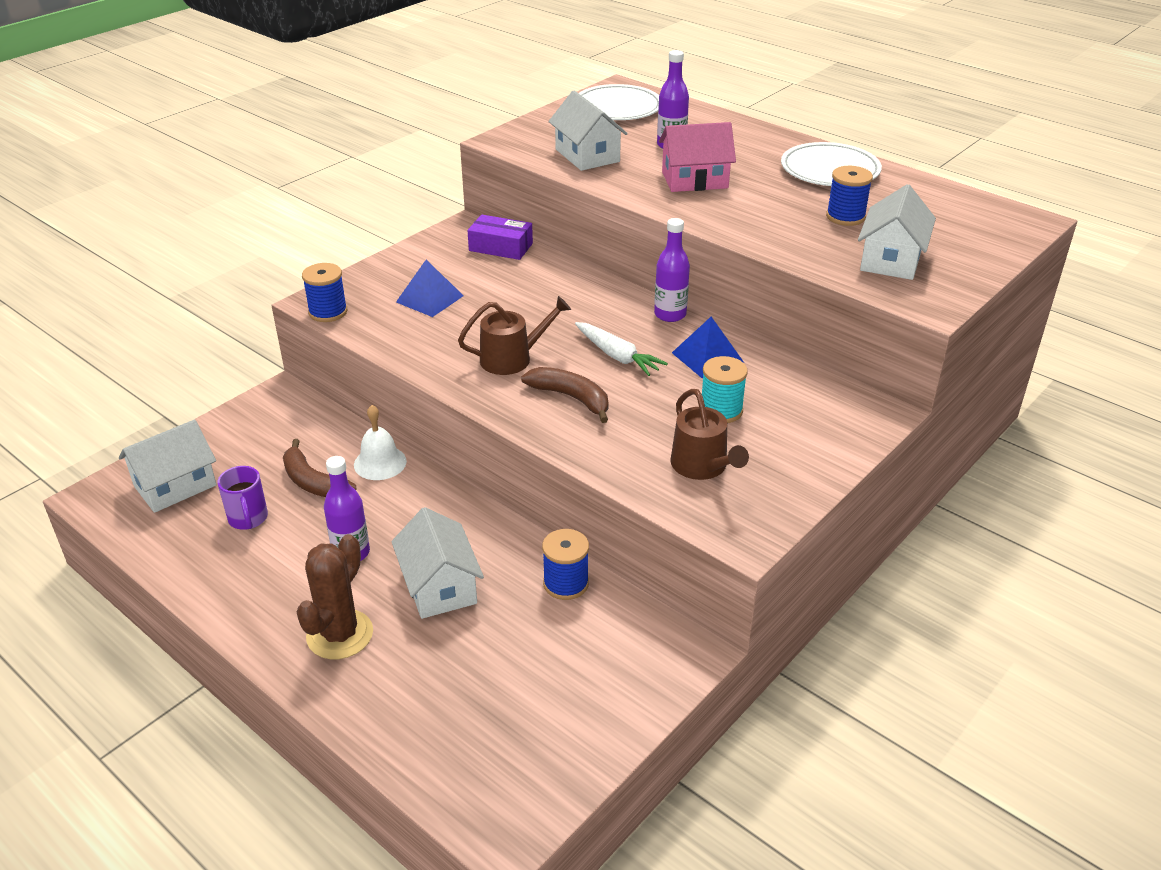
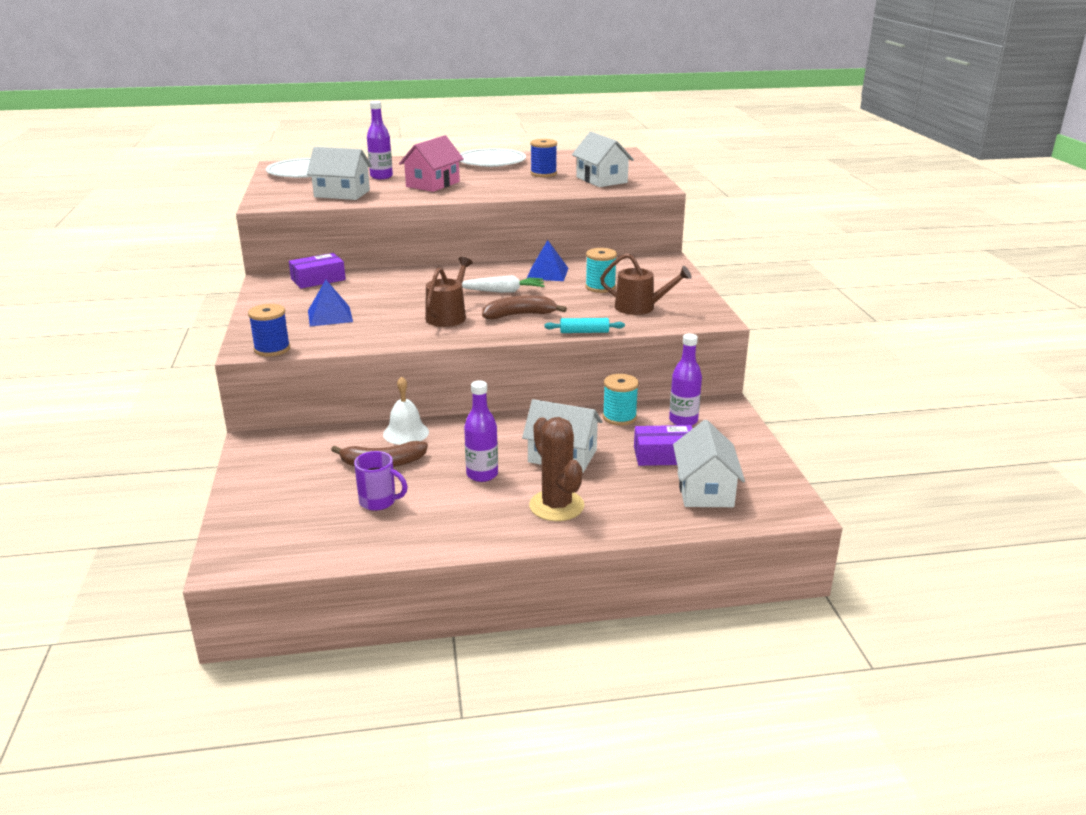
camera: 50 degrees left, 10 degrees down
white house [119,420,217,513] -> white house moved to [673,420,745,507]
blue spool [542,529,589,600] -> turquoise spool [603,374,639,426]
purple bottle [654,218,690,322] -> purple bottle moved to [669,334,702,425]
none -> turquoise rolling pin [545,318,625,333]
none -> purple box [634,425,693,466]

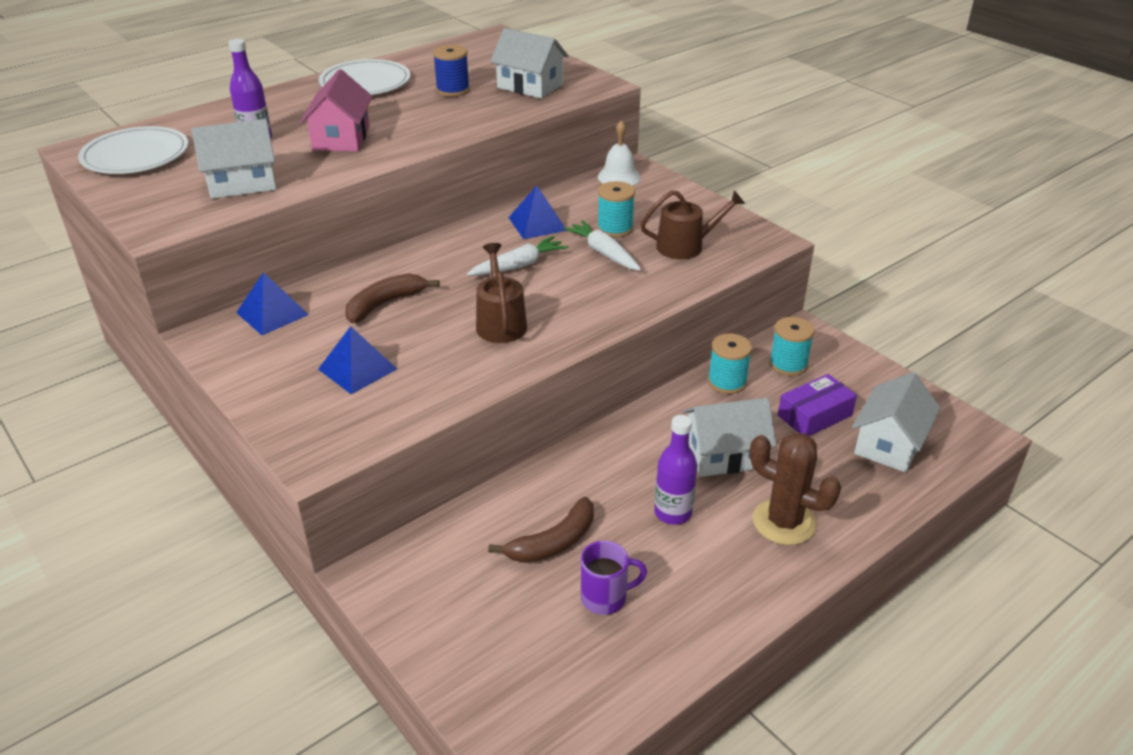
camera: 30 degrees left, 10 degrees up
blue spool [248,304,290,356] -> none
purple box [289,253,346,289] -> blue pyramid [236,272,309,335]
white bell [383,376,429,445] -> white bell moved to [598,120,641,186]
brown banana [482,295,567,319] -> brown banana moved to [345,273,440,323]
turquoise rolling pin [545,318,625,333] -> none
purple bottle [669,334,702,425] -> turquoise spool [769,317,815,376]
white house [673,420,745,507] -> white house turned 60 degrees clockwise [852,372,941,472]
none -> white carrot [563,220,641,271]

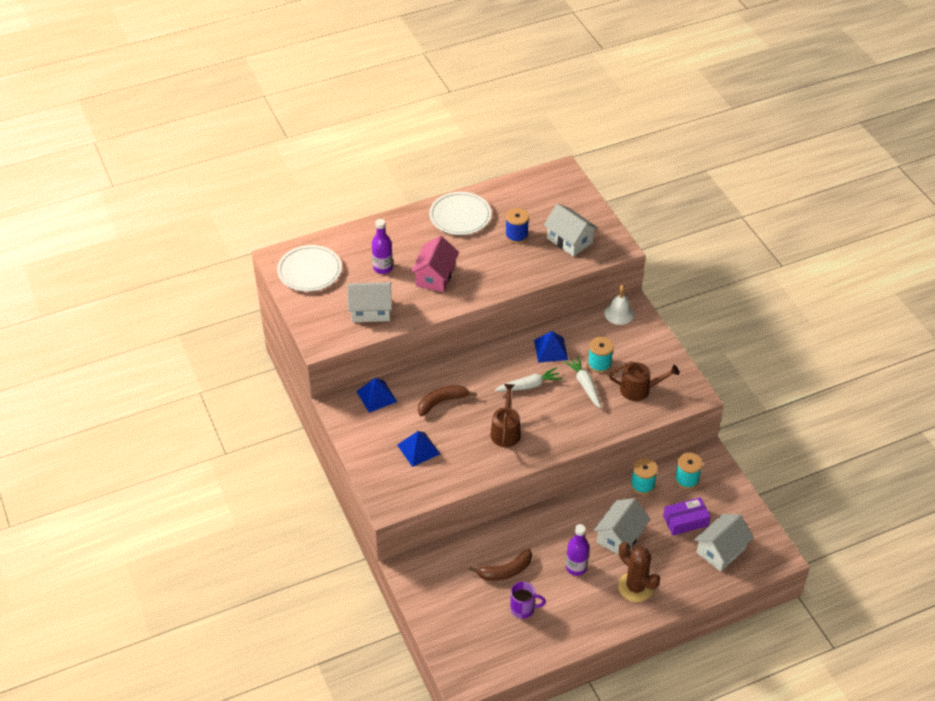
camera: 15 degrees right, 10 degrees up
white house [682,398,776,477] -> white house turned 60 degrees counterclockwise [593,498,650,555]

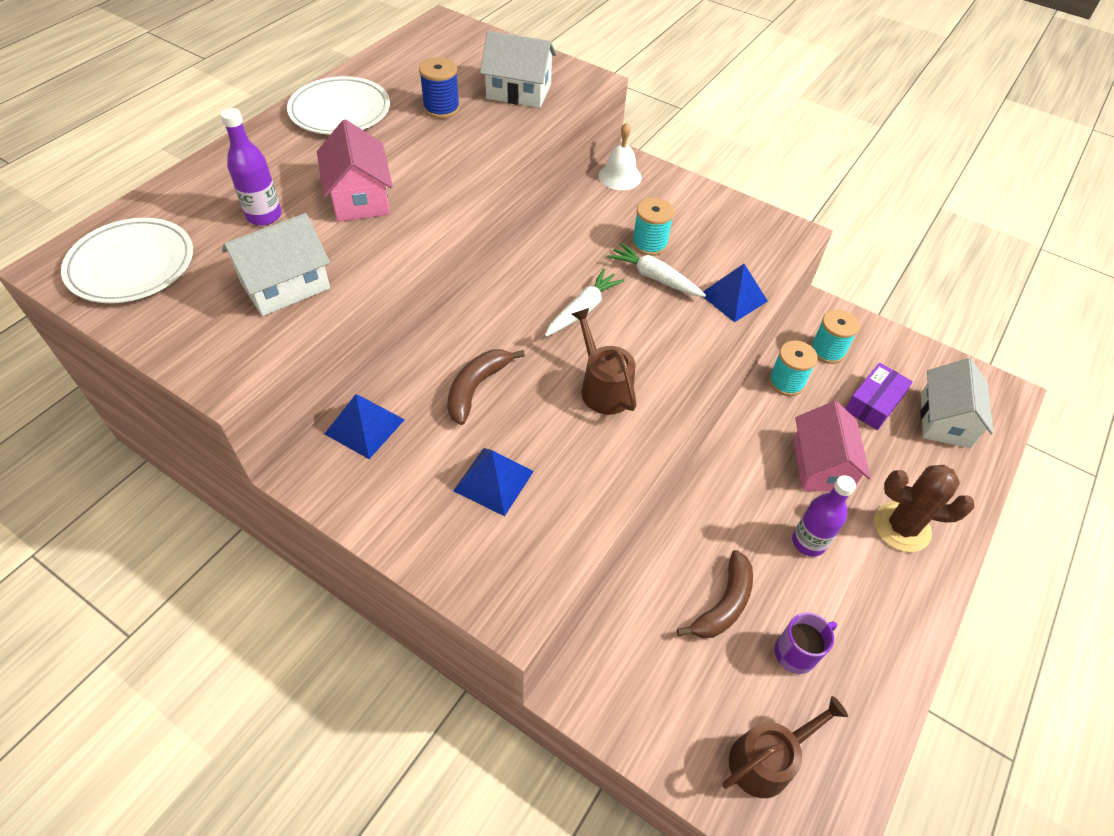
camera: 35 degrees left, 5 degrees up
blue pyramid [534,331,568,363] -> blue pyramid moved to [703,264,768,323]
white house [593,498,650,555] -> pink house [793,401,871,492]
brown watering can [609,361,679,401] -> brown watering can moved to [722,696,848,798]

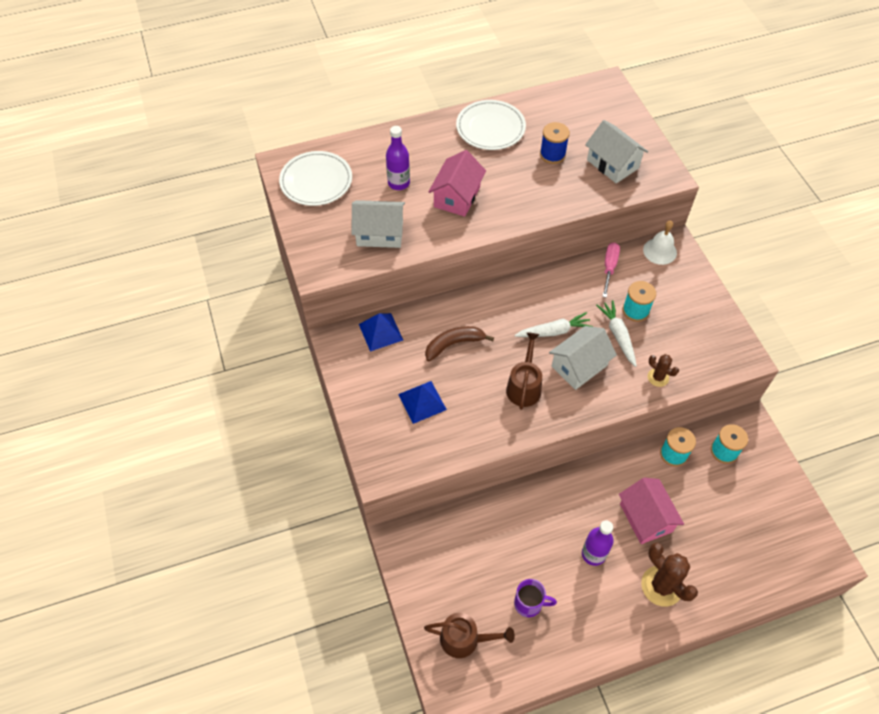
camera: 40 degrees right, 5 degrees up
brown banana [677,550,753,638] -> none
blue pyramid [703,264,768,323] -> brown cactus [648,354,679,387]
pink house [793,401,871,492] -> pink house turned 60 degrees counterclockwise [619,478,684,544]
purple box [845,363,913,430] -> none
white house [920,358,994,448] -> white house moved to [549,326,617,390]
none -> pink screwdriver [602,242,620,298]

